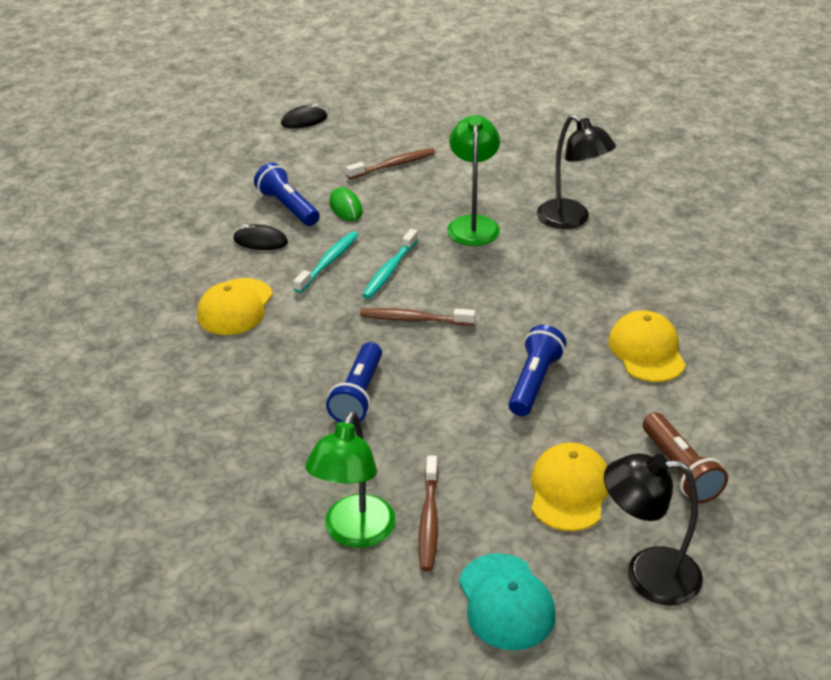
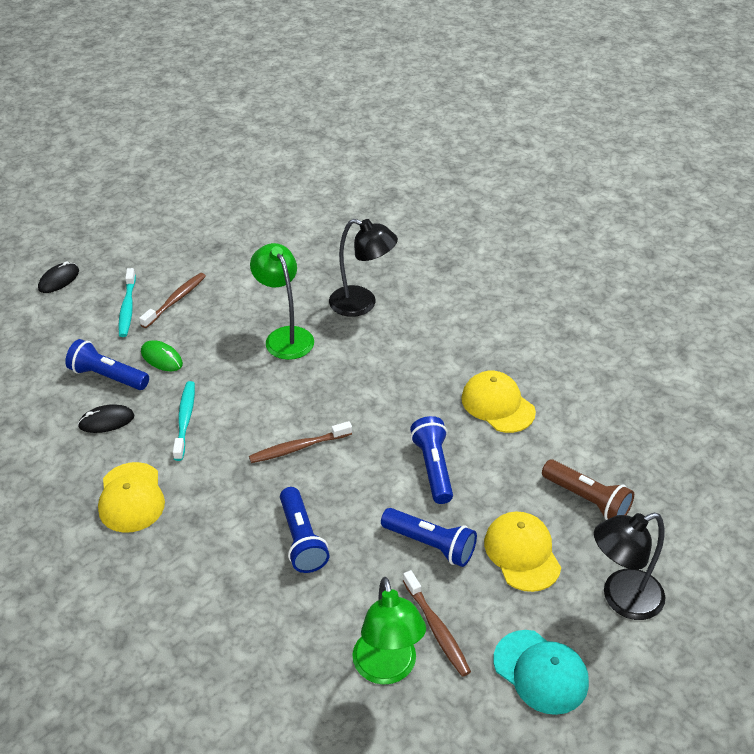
camera: 30 degrees left, 5 degrees up
turquoise toothbrush [362,229,418,299] -> turquoise toothbrush moved to [118,268,136,337]
none -> blue flashlight [381,508,477,567]

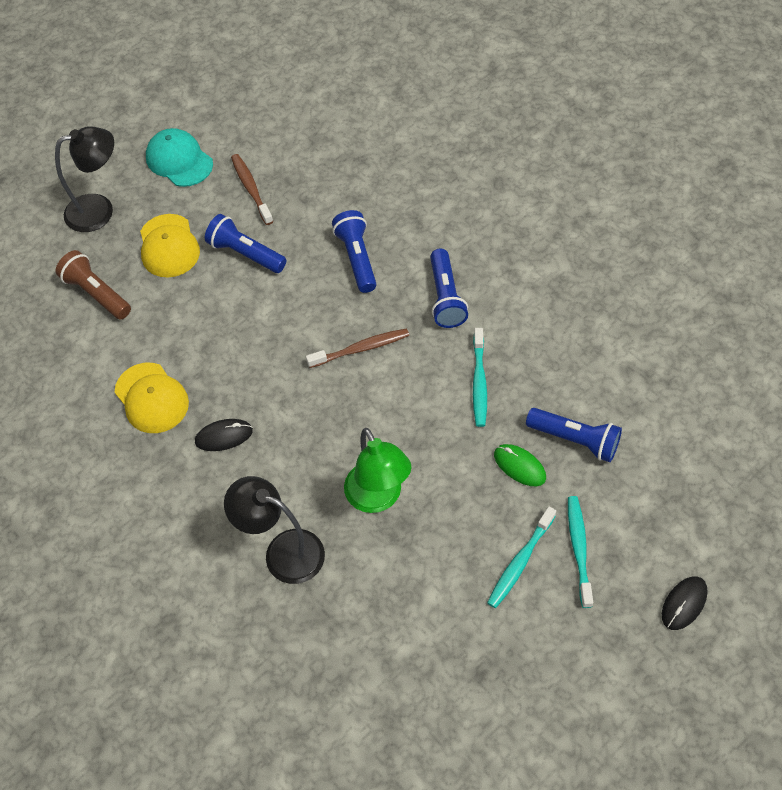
camera: 175 degrees left, 15 degrees up
black mouse [78,404,134,433] -> black mouse moved to [195,419,253,451]
yellow cap [98,462,165,533] -> none
brown toothbrush [139,273,206,328] -> turquoise toothbrush [487,507,556,608]
green lamp [352,577,426,685] -> none
blue flashlight [410,416,453,504] -> blue flashlight moved to [430,249,468,328]

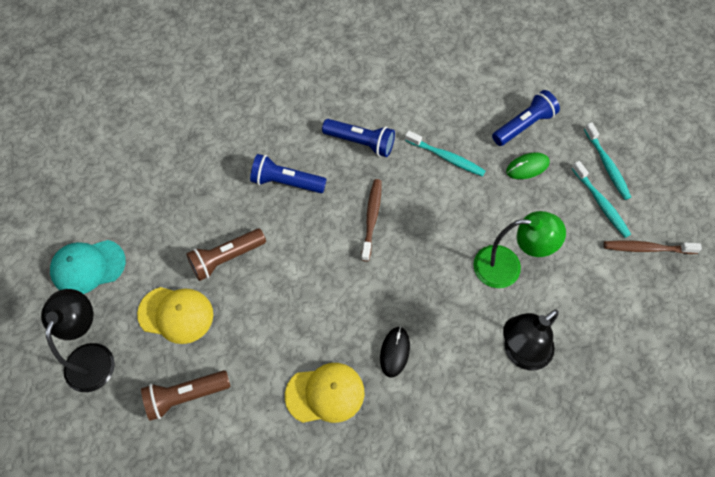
camera: 65 degrees left, 5 degrees up
blue flashlight [205,214,287,273] -> brown flashlight [186,229,266,281]
brown toothbrush [231,154,273,225] -> brown toothbrush moved to [604,240,702,254]
turquoise toothbrush [568,496,593,608] -> turquoise toothbrush turned 135 degrees counterclockwise [584,122,631,200]
black mouse [662,576,708,630] -> none

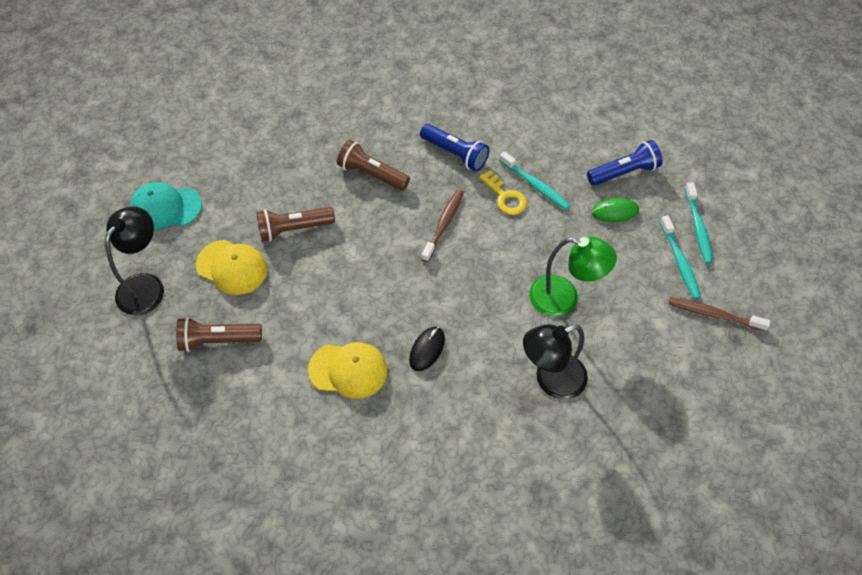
camera: 15 degrees right, 5 degrees down
blue flashlight [250,154,327,193] -> brown flashlight [337,140,410,191]
none -> yellow key [479,170,527,215]

